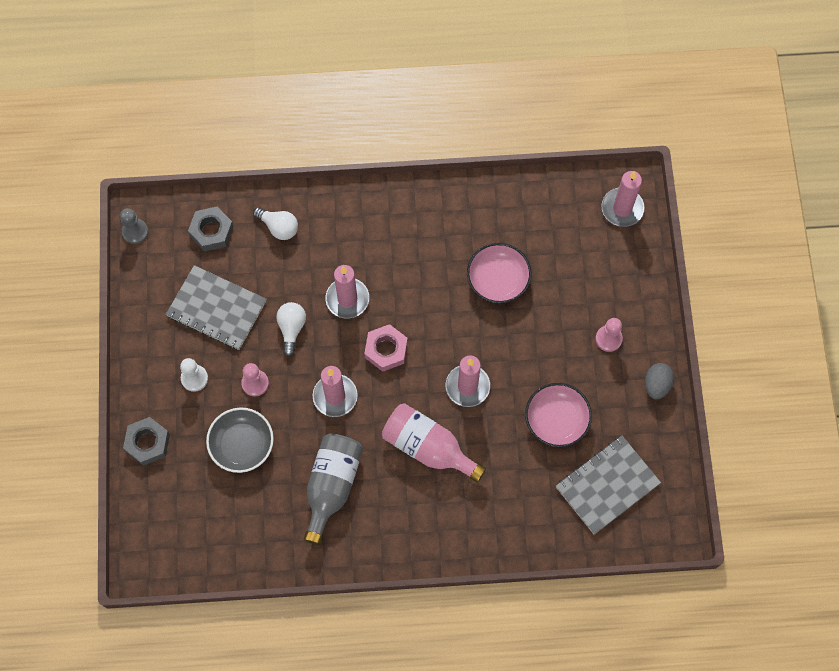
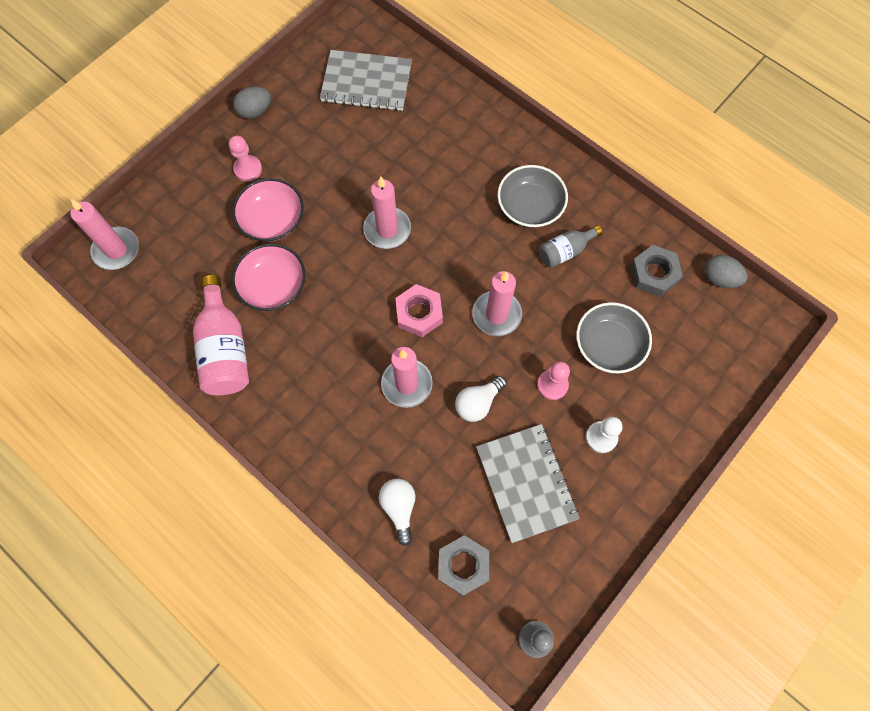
camera: 135 degrees left, 0 degrees up
grey nut [123,417,170,466] -> grey nut moved to [630,245,683,297]
grey bottle [304,433,363,545] -> grey bottle [539,225,602,268], size x0.57
pink bottle [382,403,486,483] -> pink bottle moved to [193,275,249,395]
pink bowl [525,383,592,447] -> pink bowl moved to [233,178,304,242]
none -> grey bowl [498,165,568,228]
none -> grey egg [704,255,748,288]

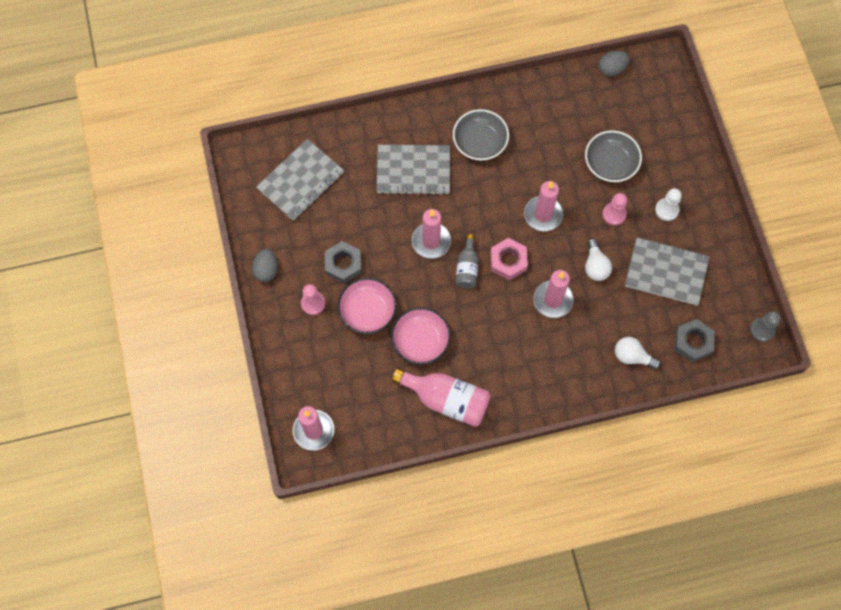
camera: 55 degrees left, 0 degrees up
grey bottle [539,225,602,268] -> grey bottle moved to [455,234,479,288]
grey nut [630,245,683,297] -> grey nut moved to [325,241,362,284]
none -> grey notebook [377,145,450,195]

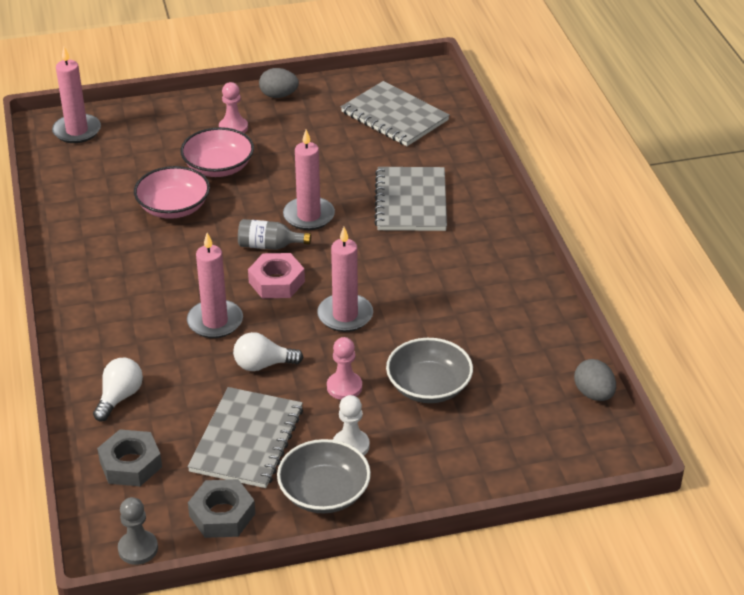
camera: 90 degrees right, 30 degrees down
grey nut [325,241,362,284] -> grey nut moved to [188,479,255,538]
pink bottle [392,368,491,427] -> none
grey bowl [453,109,509,161] -> grey bowl moved to [277,439,371,513]

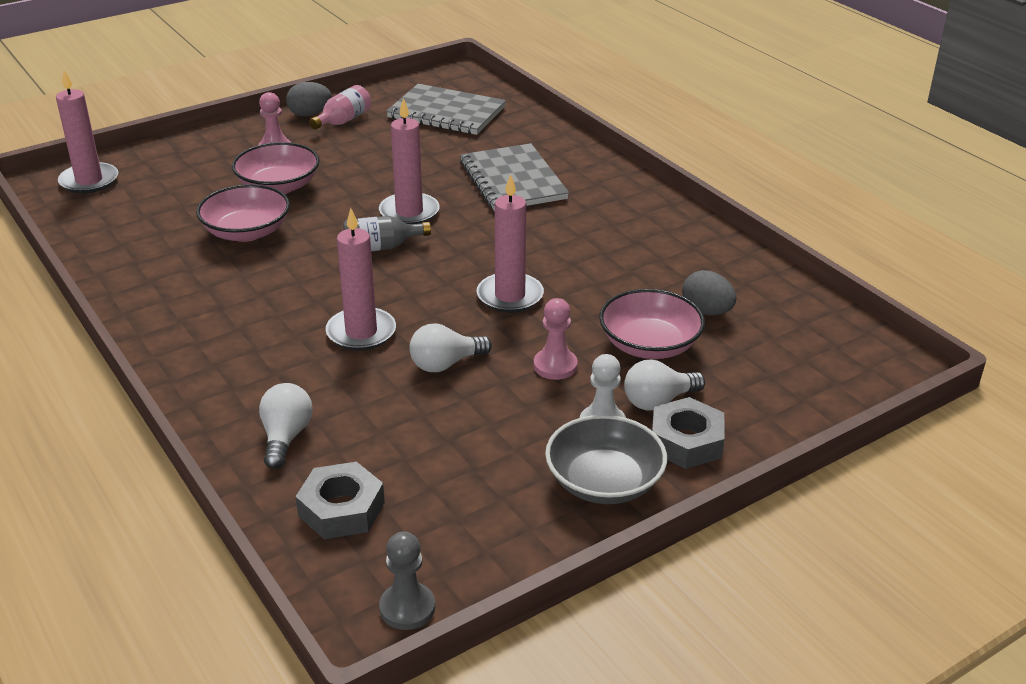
camera: 20 degrees left, 5 degrees down
grey notebook [187,387,303,488] -> none
grey nut [188,479,255,538] -> grey nut moved to [652,397,725,469]
pink nut [248,253,305,298] -> none
grey bowl [386,338,473,403] -> pink bowl [599,289,705,359]
grey egg [574,359,616,401] -> grey egg moved to [682,270,737,315]
none -> pink bottle [309,85,371,130]
none -> white light bulb [624,360,705,411]

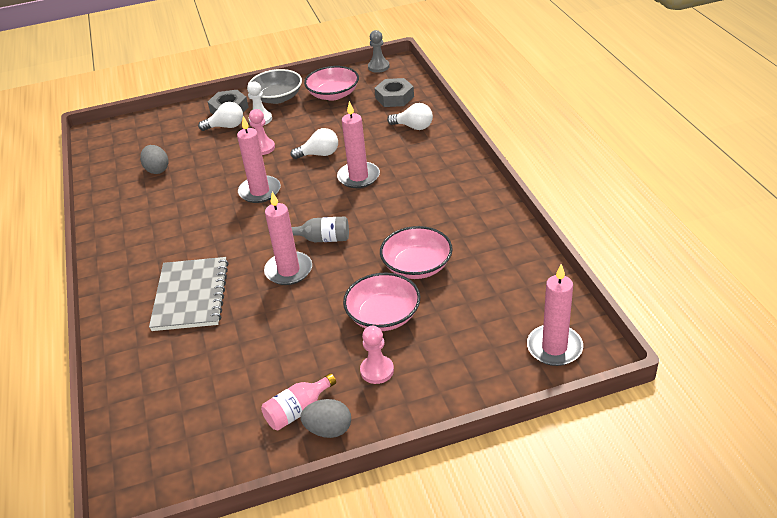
camera: 160 degrees left, 5 degrees up
white light bulb [259,383,313,469] -> white light bulb turned 90 degrees counterclockwise [387,103,433,130]
grey notebook [386,84,506,135] -> none
pink bowl [599,289,705,359] -> pink bowl moved to [304,66,359,101]

